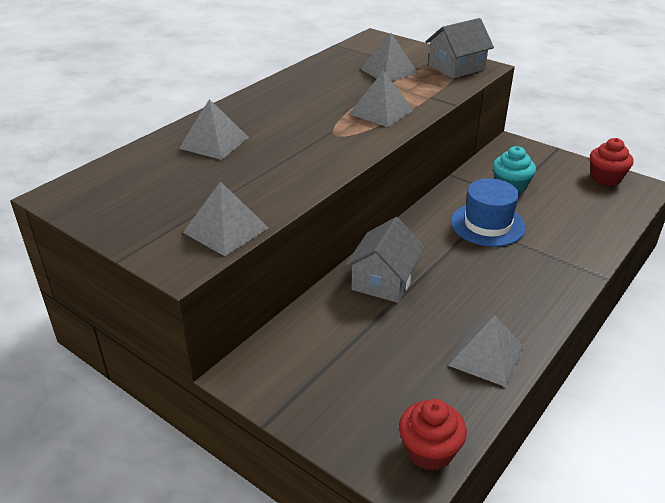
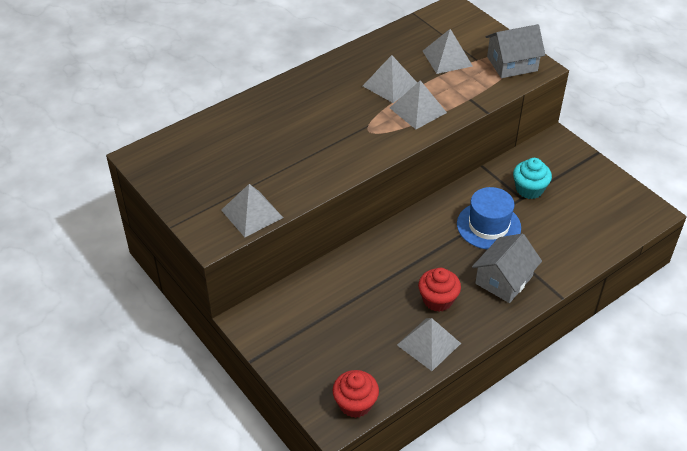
camera: 15 degrees right, 10 degrees up
grey pyramid [179,99,249,160] -> grey pyramid moved to [363,55,417,103]
grey house [345,217,425,303] -> grey house moved to [472,233,542,303]
red cupcake [590,138,633,186] -> red cupcake moved to [418,268,461,312]

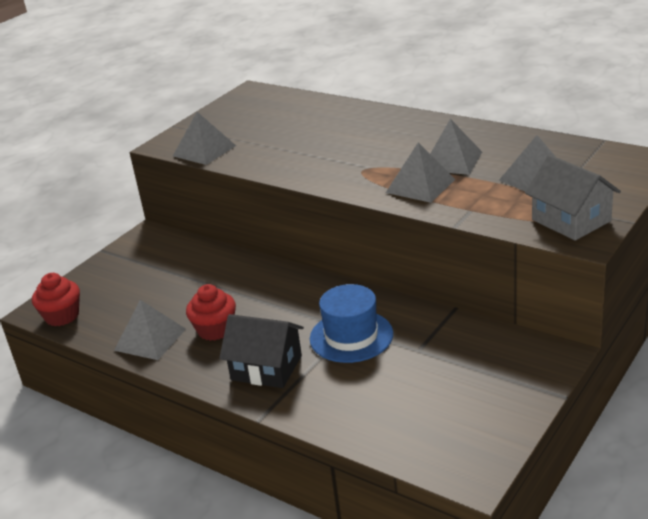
camera: 75 degrees right, 15 degrees down
grey house [472,233,542,303] -> black house [219,314,304,388]
turquoise cupcake [513,158,552,199] -> none

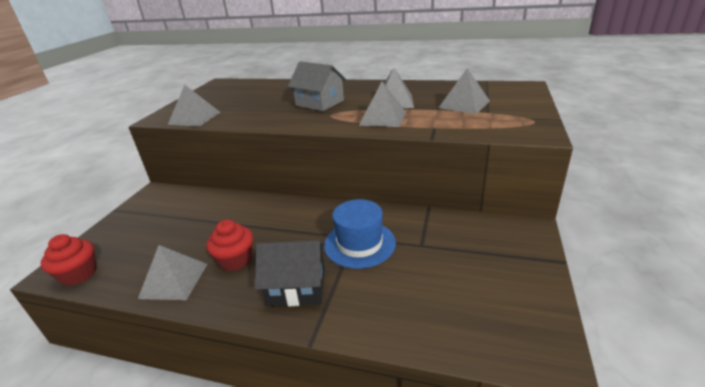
camera: 20 degrees left, 0 degrees up
grey house [525,155,621,241] -> grey house moved to [288,61,347,111]

